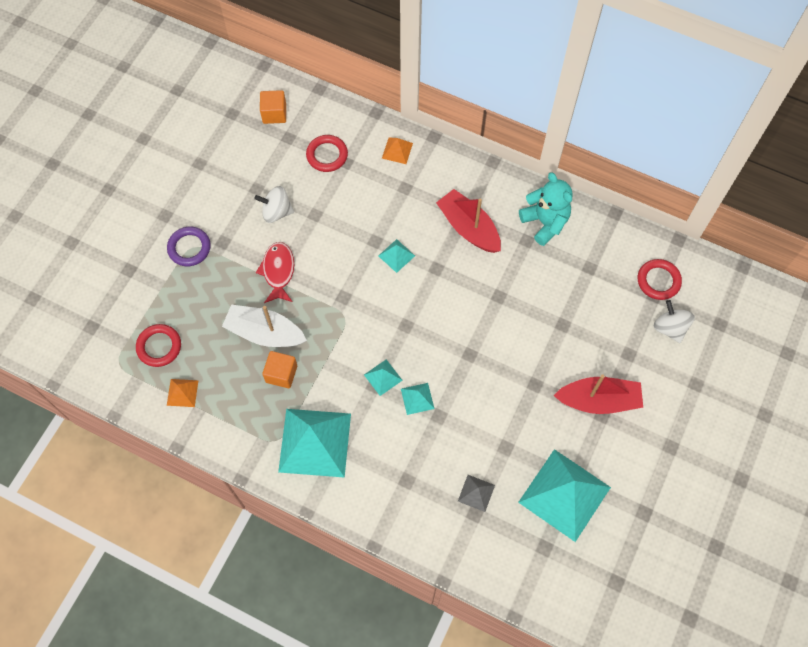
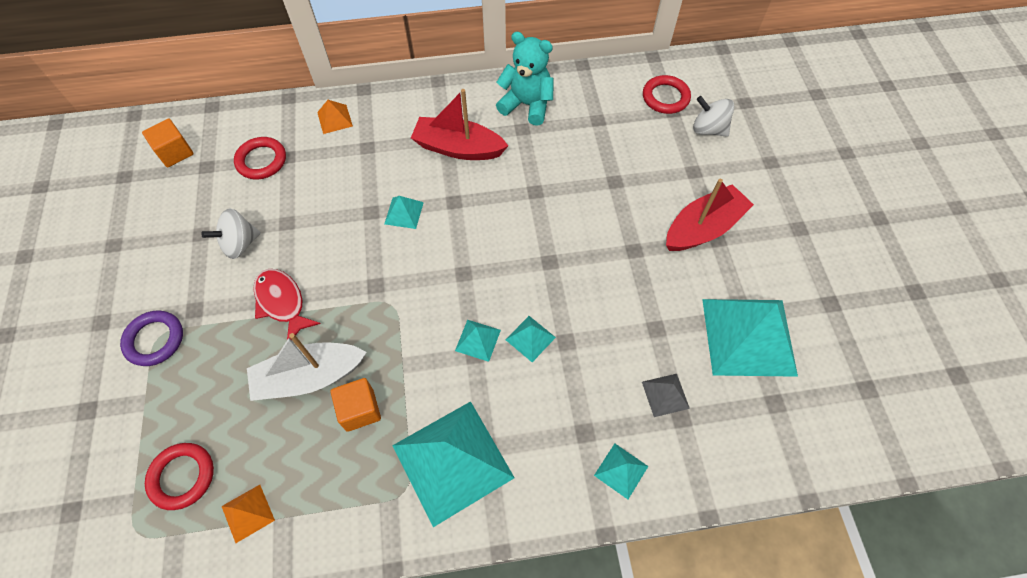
camera: 35 degrees left, 5 degrees down
none -> turquoise pyramid [594,443,648,499]

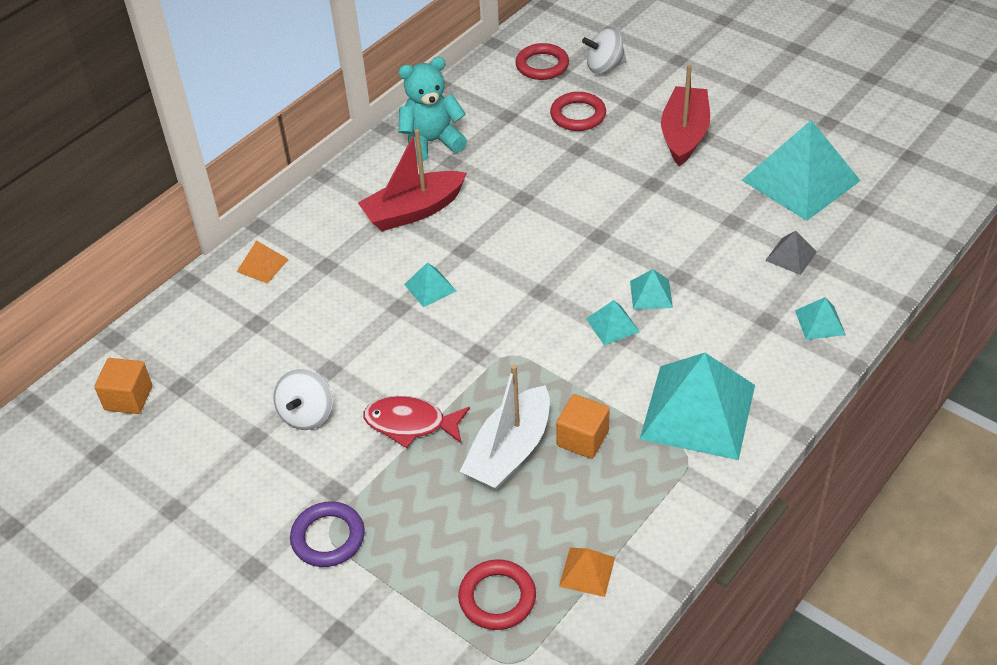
camera: 40 degrees left, 15 degrees down
red ring [234,137,286,179] -> red ring moved to [550,92,606,131]

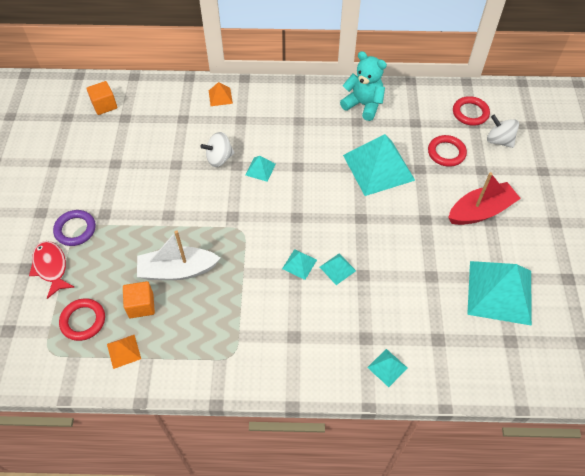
camera: 50 degrees right, 10 degrees up
white spinning top [273,369,332,430] -> white spinning top moved to [200,132,235,167]
red boat [358,129,467,231] -> none
red fish [363,396,470,448] -> red fish moved to [29,241,75,299]
orange cube [556,394,610,459] -> orange cube moved to [123,281,155,318]
turquoise pyramid [640,353,755,460] -> turquoise pyramid moved to [343,134,415,196]
grey pyramid [765,231,817,275] -> none

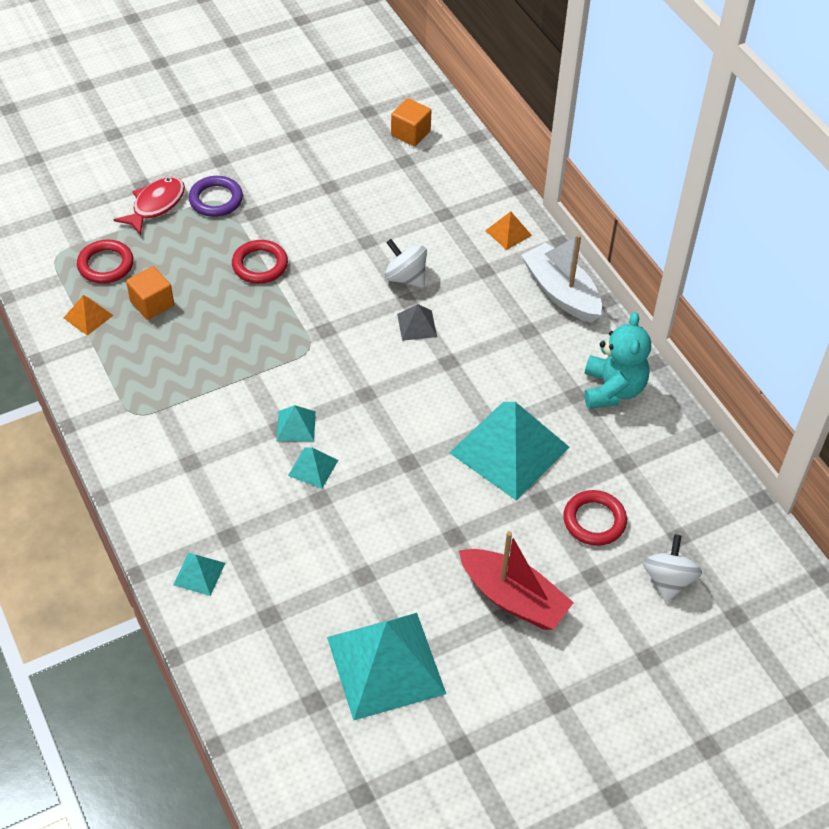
camera: 60 degrees right, 5 degrees down
white boat [137,230,220,280] -> white boat moved to [521,234,602,323]
turquoise pyramid [245,156,276,182] -> grey pyramid [397,304,437,341]
red ring [453,96,490,126] -> red ring moved to [232,240,288,284]

